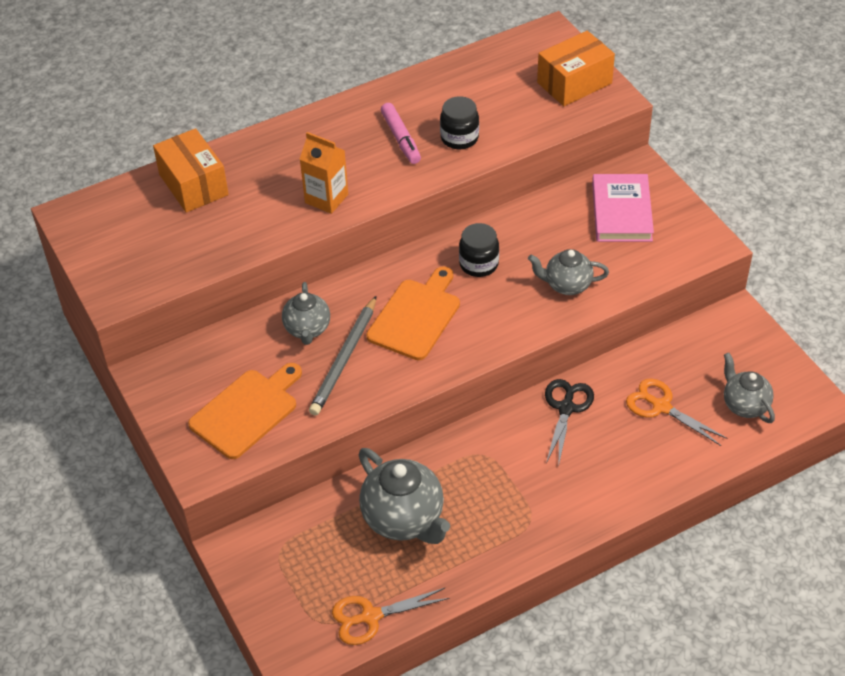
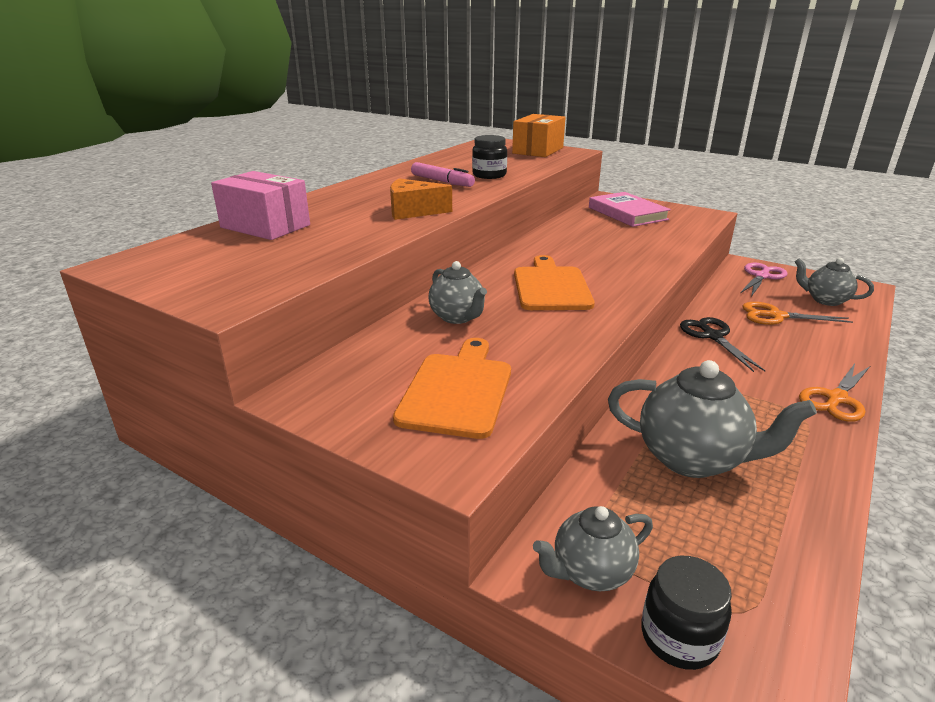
camera: 30 degrees left, 20 degrees down
orange box [153,128,229,213] -> pink box [211,171,310,240]
orange carton [300,132,348,214] -> orange cheese [390,178,452,220]
grey pencil [309,296,376,416] -> none
orange scissors [332,588,450,645] -> orange scissors moved to [799,363,870,422]
black jar [459,223,499,277] -> black jar moved to [641,556,732,670]
grey teapot [528,249,609,295] -> grey teapot moved to [533,506,653,591]
none -> pink scissors [740,263,788,297]

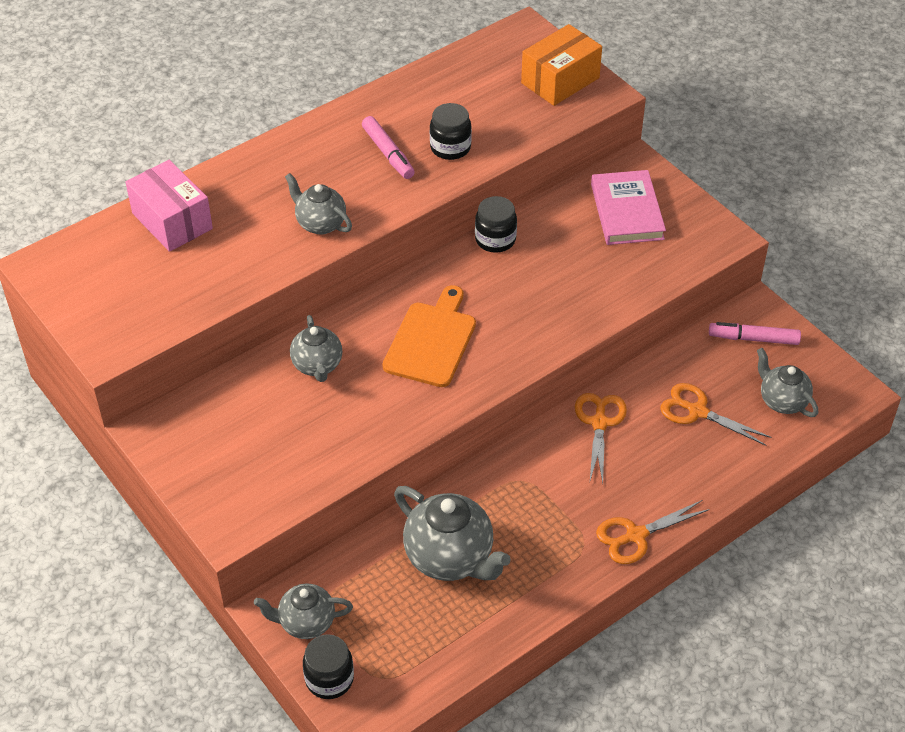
camera: 20 degrees right, 20 degrees up
orange cheese [390,178,452,220] -> grey teapot [285,173,352,235]
orange cutting board [393,338,511,439] -> none
black scissors [680,317,765,372] -> orange scissors [575,393,627,483]
pink scissors [740,263,788,297] -> pink marker [709,322,801,345]
none -> black jar [475,196,517,253]

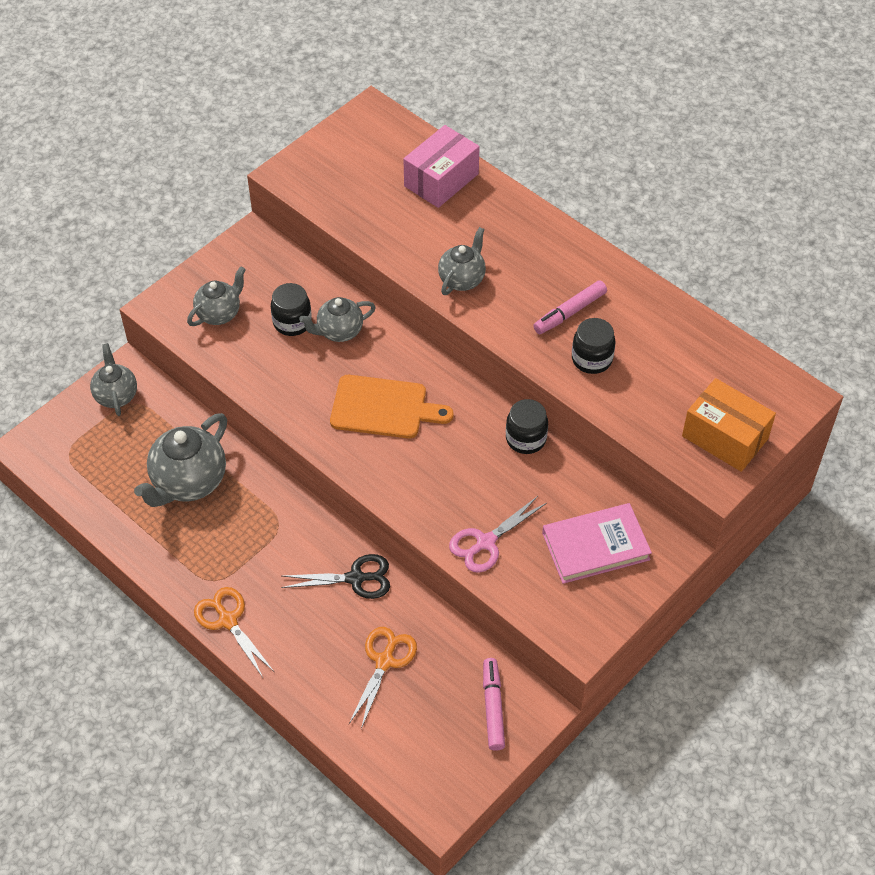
camera: 80 degrees right, 5 degrees up
black jar [303,634,354,699] -> black jar moved to [271,283,312,336]
orange scissors [575,393,627,483] -> black scissors [281,554,390,599]
grey teapot [757,348,818,417] -> grey teapot moved to [187,267,246,326]
none -> pink scissors [449,496,547,573]

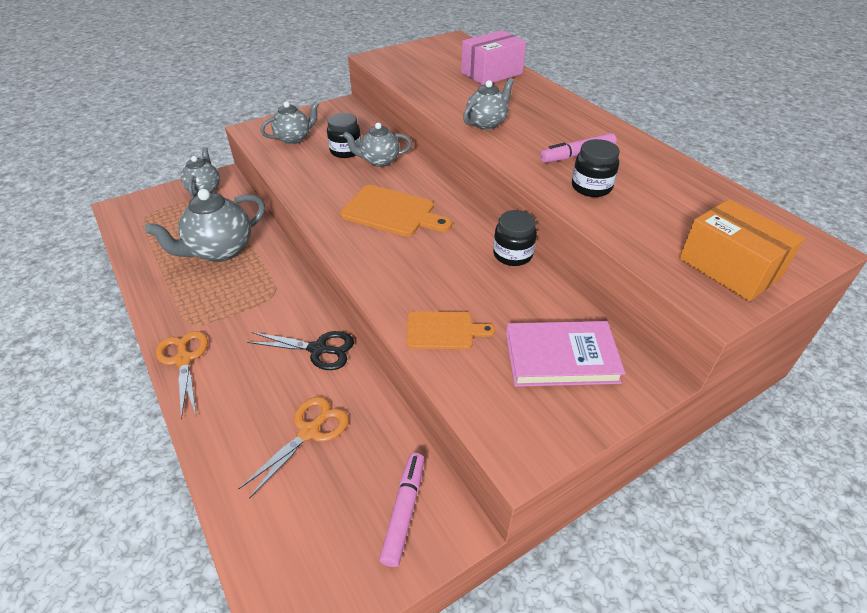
camera: 15 degrees right, 10 degrees down
pink scissors [449,496,547,573] -> orange cutting board [406,311,495,349]

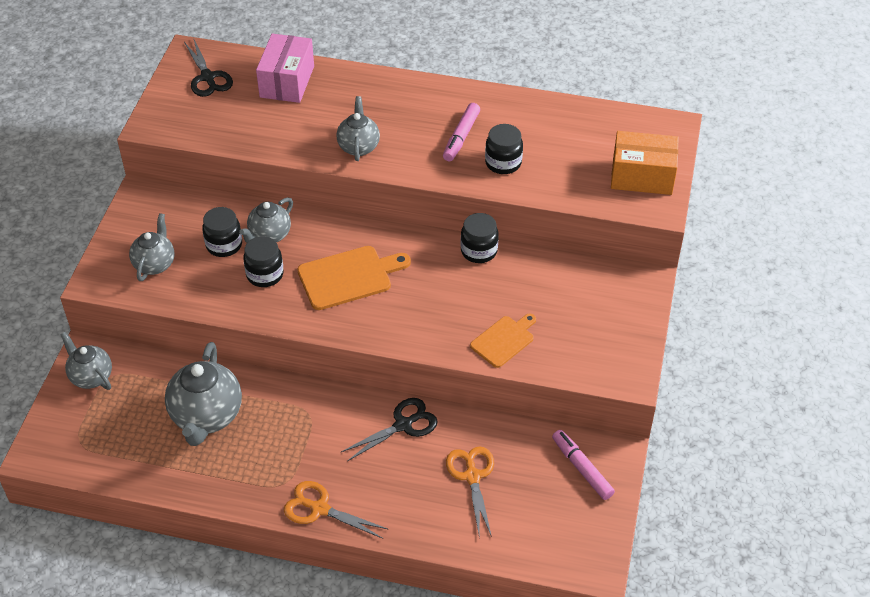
camera: 45 degrees left, 5 degrees up
pink book [506,321,625,387] -> none
none -> black scissors [184,40,233,97]
none -> black jar [243,236,283,287]

